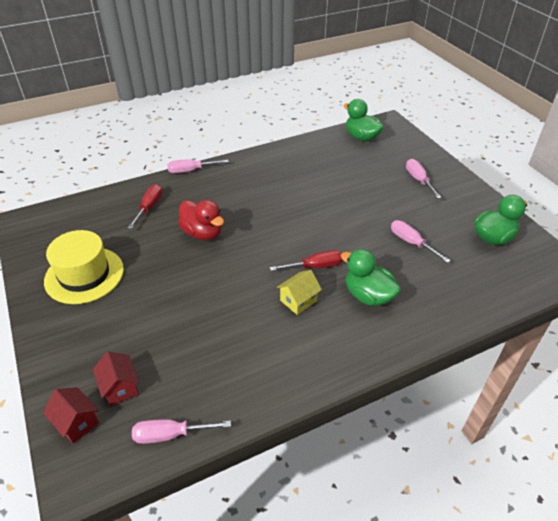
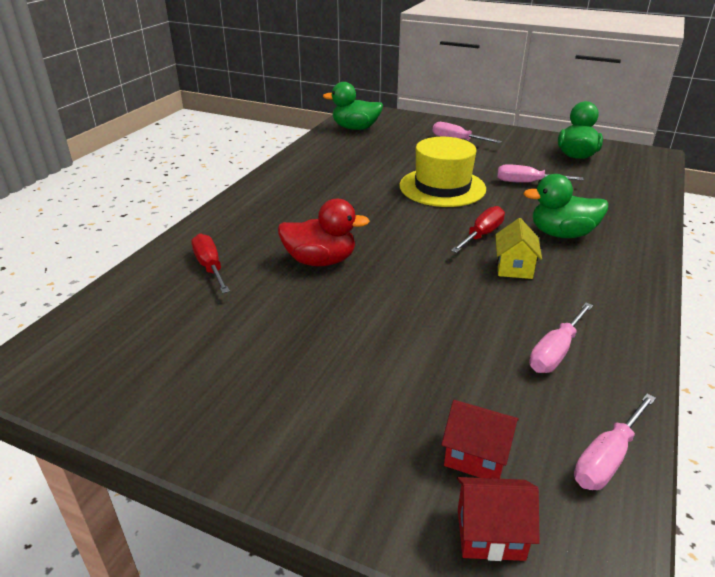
camera: 40 degrees left, 10 degrees down
yellow hat [44,230,124,304] -> yellow hat moved to [399,137,486,207]
pink screwdriver [167,159,229,173] -> pink screwdriver moved to [529,303,593,373]

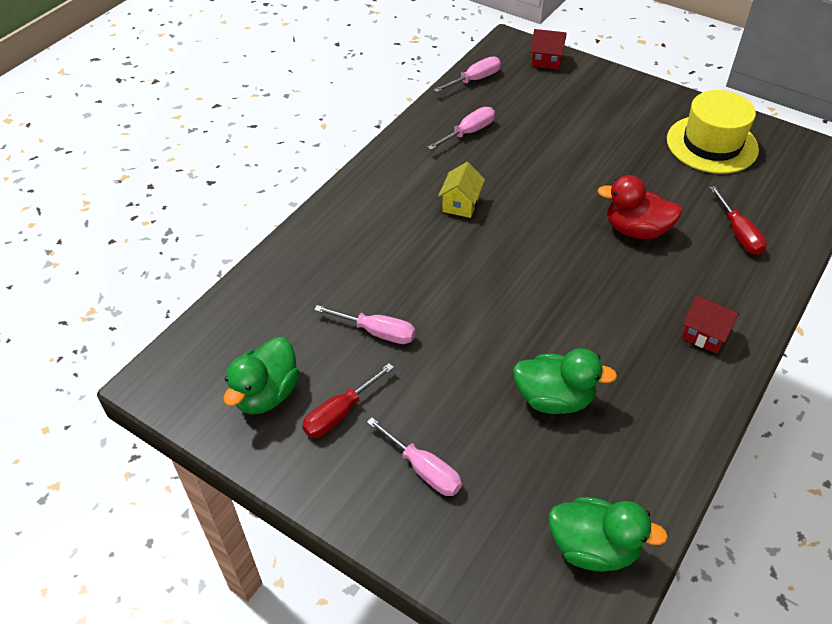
camera: 170 degrees left, 15 degrees up
yellow hat [399,137,486,207] -> yellow hat moved to [667,90,759,174]
red house [441,400,519,479] -> red house moved to [681,296,740,354]
red screwdriver [451,206,505,253] -> red screwdriver moved to [302,363,394,438]
green duck [523,174,608,238] -> green duck moved to [513,348,617,414]

